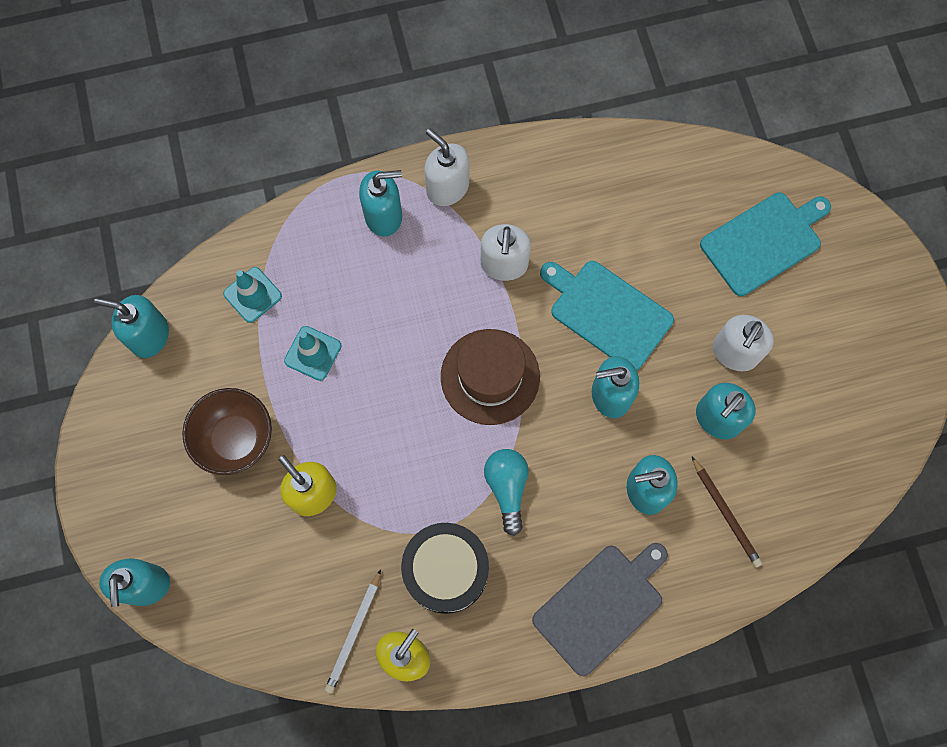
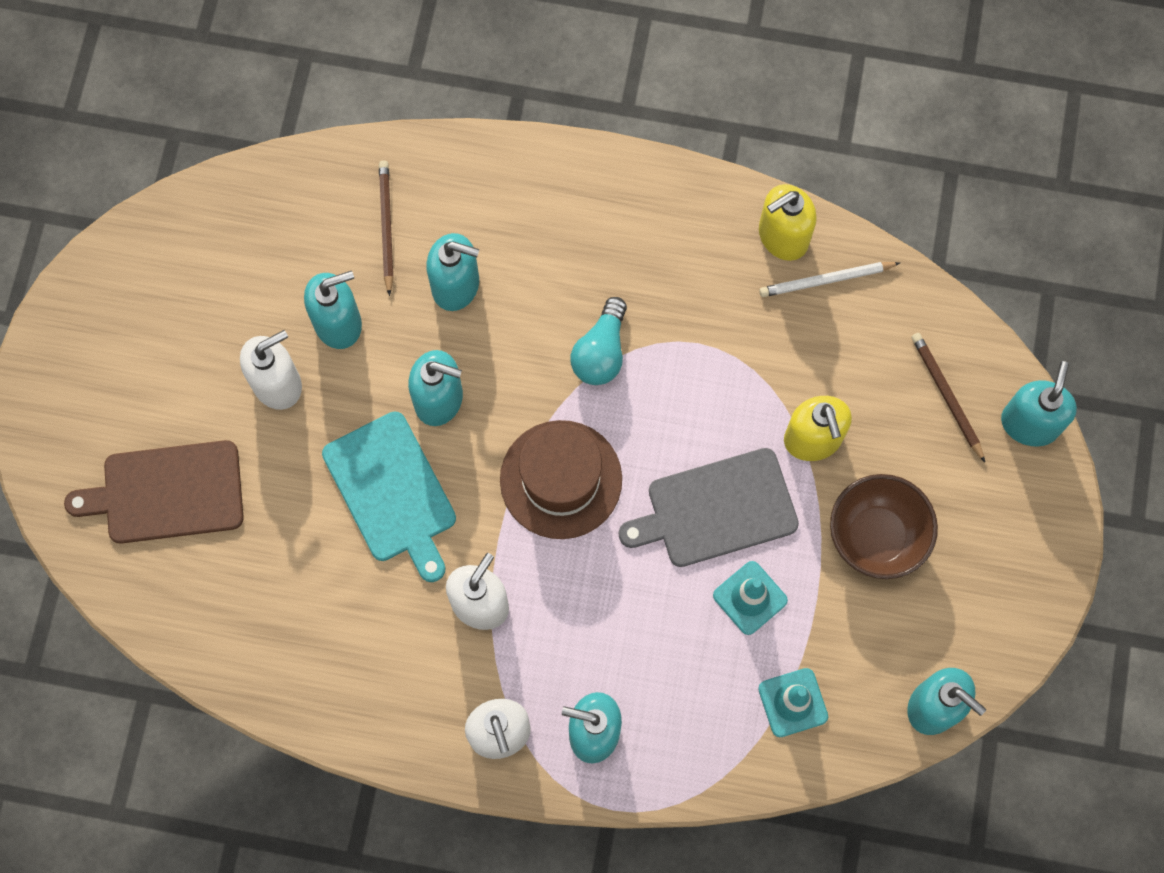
camera: 155 degrees left, 0 degrees up
white pencil [325,569,381,694] -> white pencil turned 150 degrees counterclockwise [759,262,900,297]
black drum [401,523,489,614] -> none
grey cutting board [532,543,668,676] -> grey cutting board moved to [619,448,799,567]
turquoise cutting board [700,192,831,296] -> brown cutting board [64,440,244,544]
none -> brown pencil [911,333,985,462]

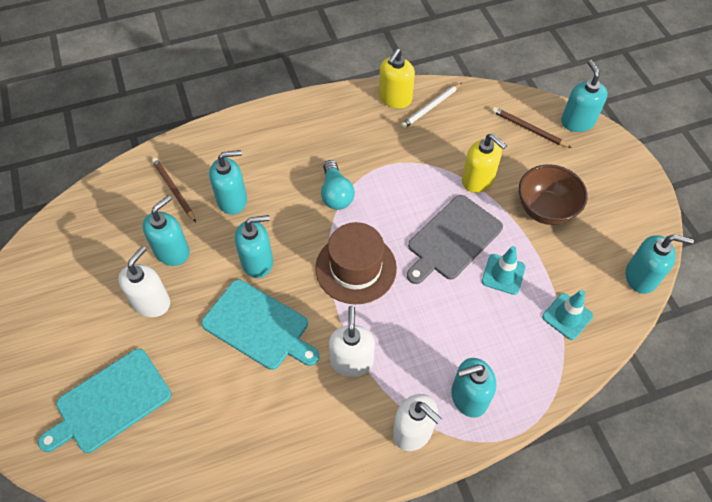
camera: 30 degrees left, 15 degrees down
brown cutting board [64,440,244,544] -> turquoise cutting board [38,349,172,453]

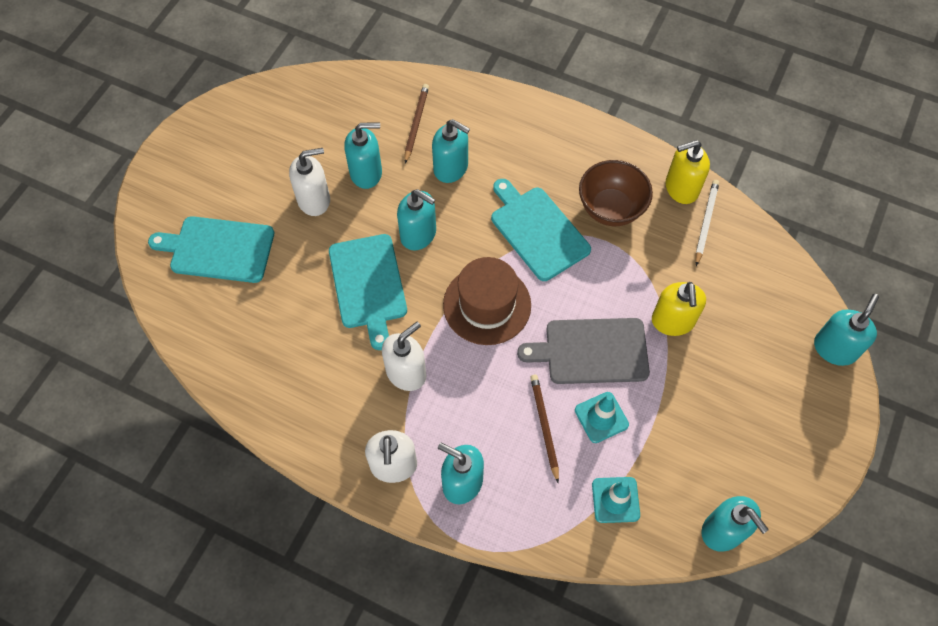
camera: 45 degrees right, 5 degrees up
turquoise light bulb [321,160,355,210] -> turquoise cutting board [491,179,591,281]
white pencil [401,83,462,129] -> white pencil turned 105 degrees clockwise [696,180,719,266]
brown pencil [492,107,571,148] -> brown pencil moved to [530,375,559,483]
brown bowl [519,164,588,225] -> brown bowl moved to [579,160,653,226]

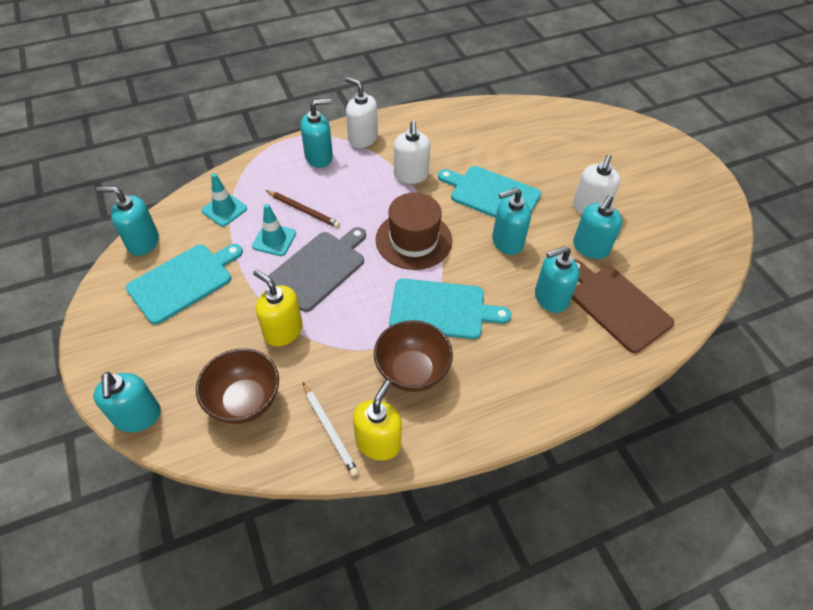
camera: 130 degrees right, 10 degrees down
turquoise cutting board [148,216,274,283] -> turquoise cutting board moved to [126,244,243,324]
brown pencil [405,84,429,163] -> brown cutting board [572,259,674,353]
none -> brown bowl [196,348,279,424]

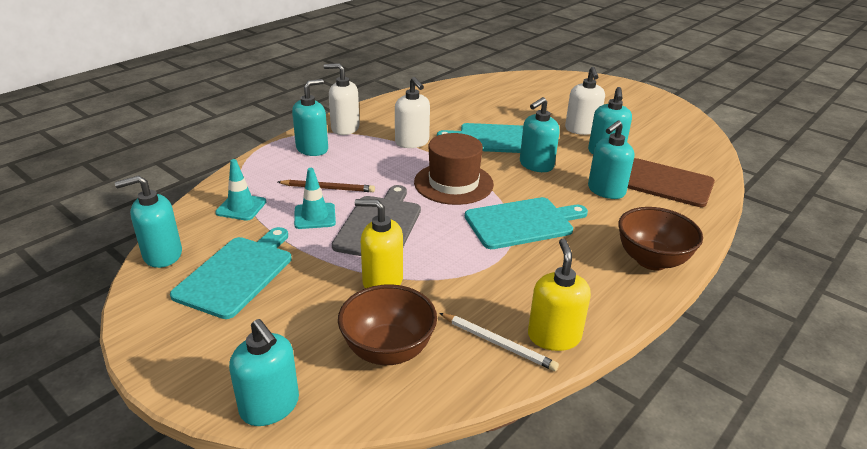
camera: 25 degrees left, 20 degrees down
brown bowl [374,320,453,392] -> brown bowl moved to [618,207,703,270]

